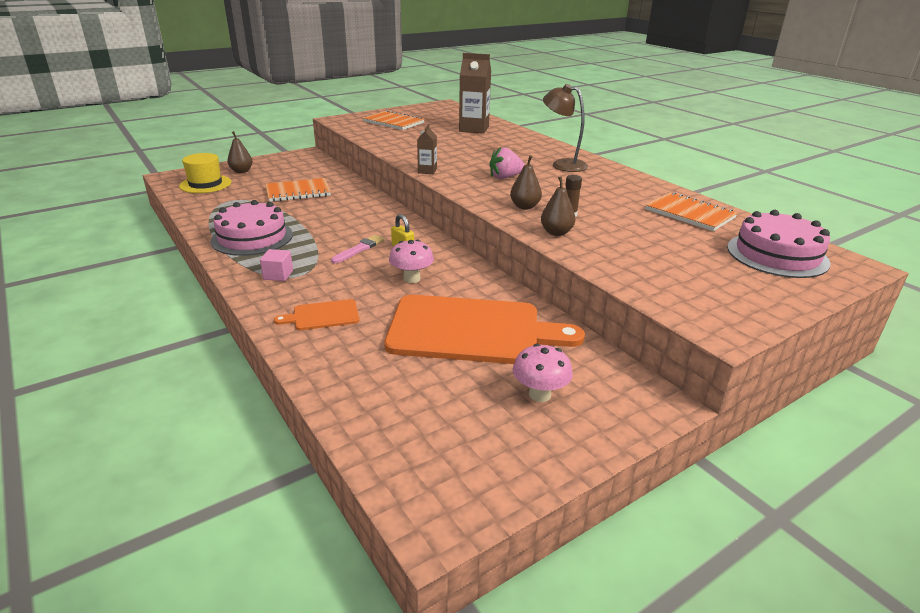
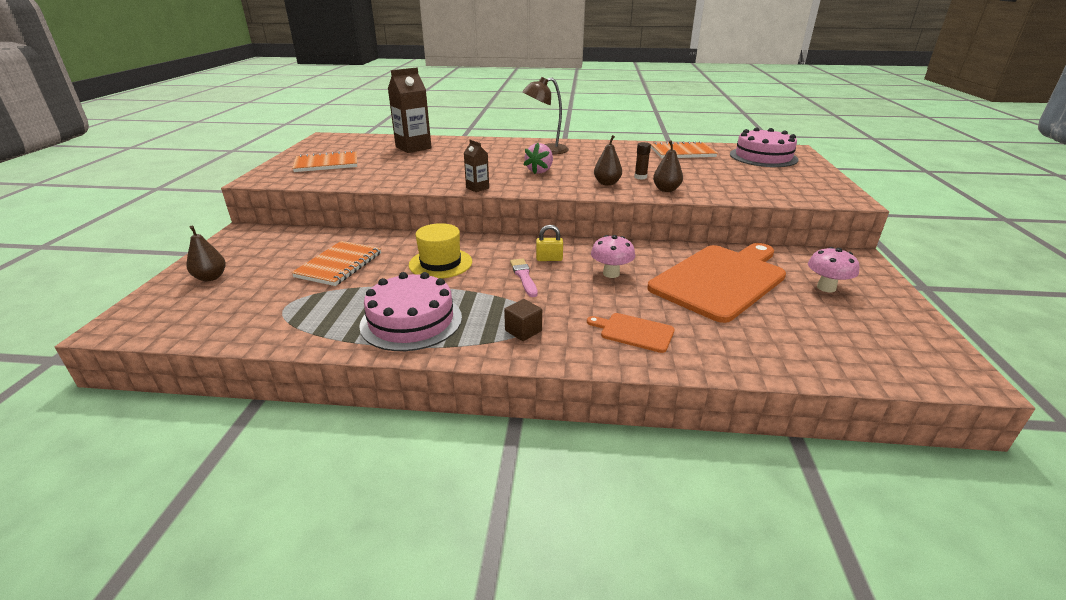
camera: 50 degrees left, 0 degrees up
yellow hat [179,153,232,193] -> yellow hat moved to [409,223,472,278]
pink cube [260,249,293,281] -> brown cube [504,299,542,341]
orange cutting board [274,299,359,330] -> orange cutting board turned 90 degrees clockwise [587,313,675,353]

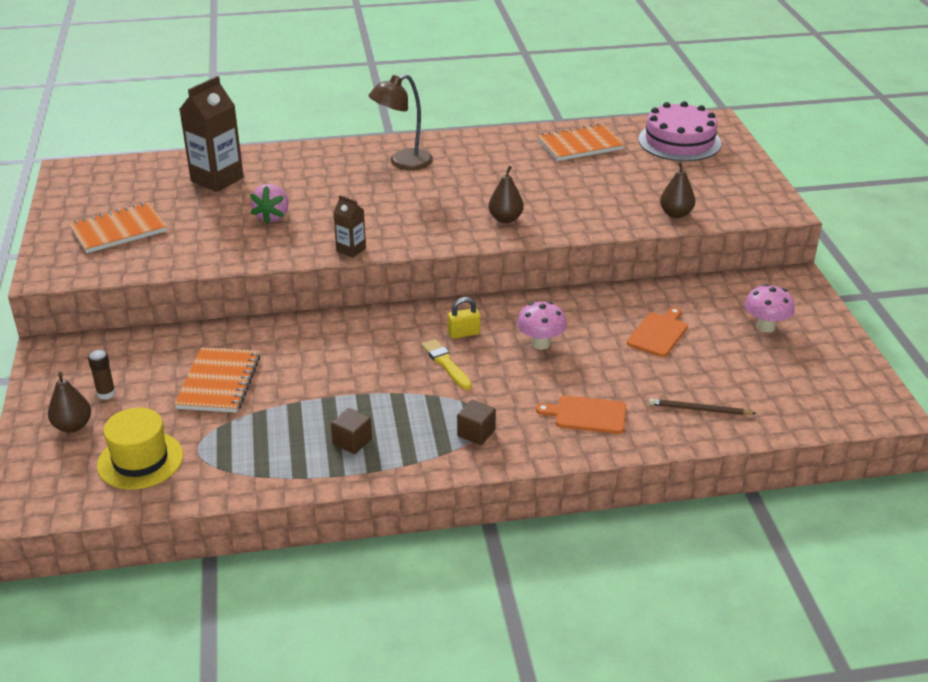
camera: 15 degrees left, 5 degrees up
pink cake [359,272,462,351] -> brown cube [331,408,372,454]
yellow hat [409,223,472,278] -> yellow hat moved to [97,408,183,490]
pink brush [510,258,538,297] -> yellow brush [421,339,472,390]
pink strawberry [523,143,553,174] -> pink strawberry moved to [250,184,289,224]
brown glue stick [634,142,651,179] -> brown glue stick moved to [88,350,116,400]
orange cutting board [647,243,786,323] -> orange cutting board [627,307,688,357], size x0.44
brown pear [653,140,683,192] -> brown pear moved to [660,161,695,218]
none -> brown pencil [649,398,756,415]

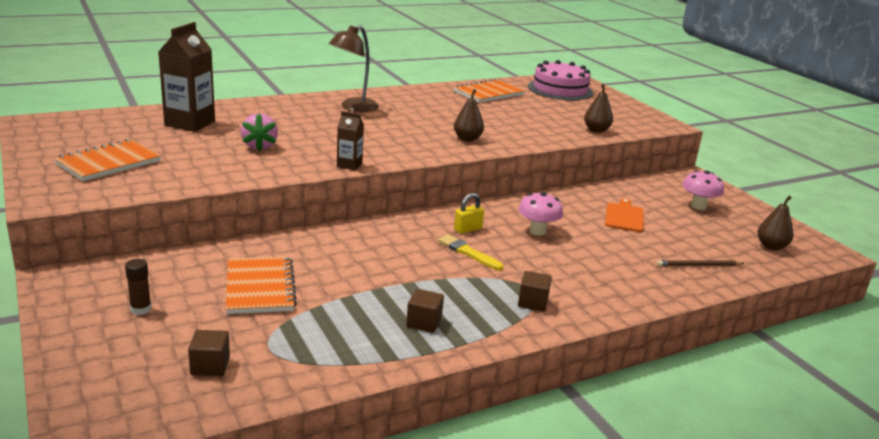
camera: 20 degrees left, 10 degrees down
brown pear [48,372,91,433] -> brown pear moved to [758,196,794,250]
yellow hat [97,408,183,490] -> brown cube [188,330,230,376]
orange cutting board [536,396,626,434] -> none

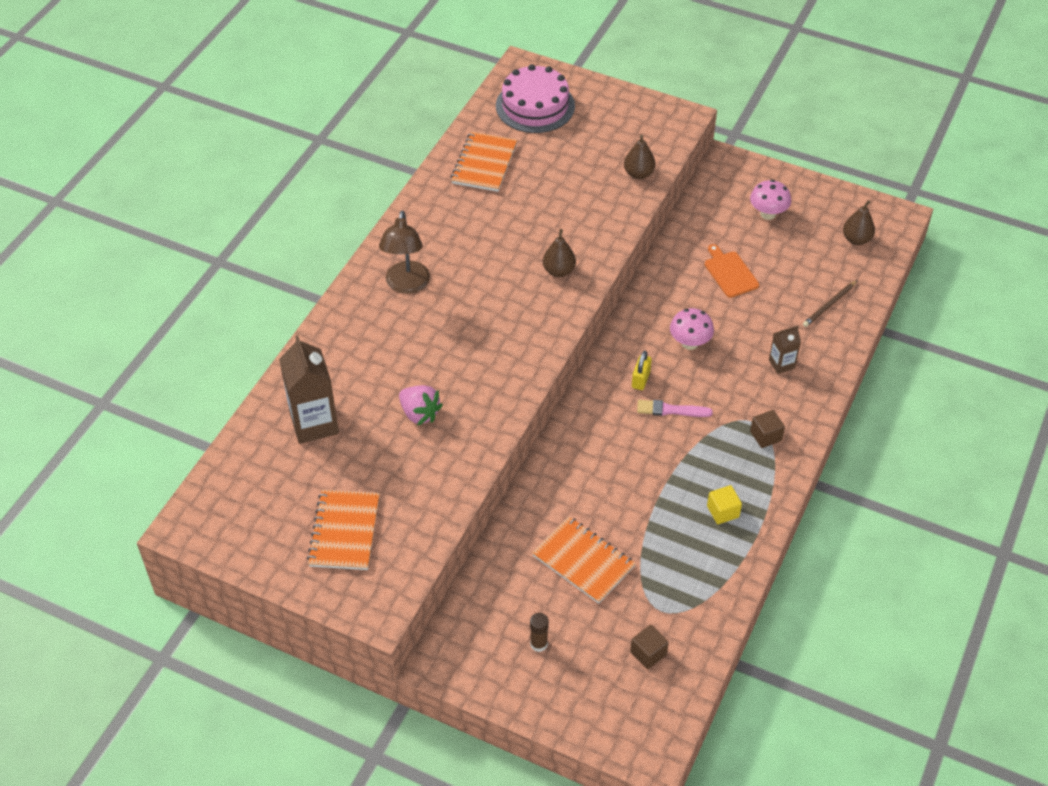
camera: 35 degrees left, 25 degrees up
brown carton [337,111,364,170] -> brown carton moved to [769,326,801,374]
brown cube [406,289,444,333] -> yellow cube [707,485,742,524]
yellow brush [438,234,503,270] -> pink brush [637,400,713,417]

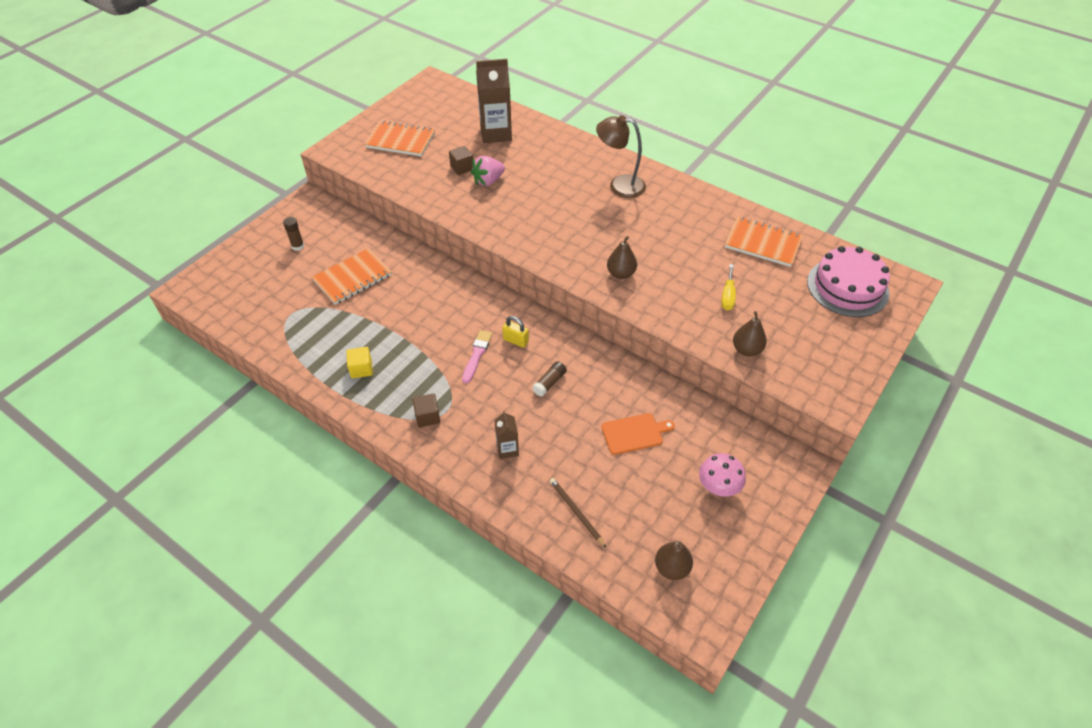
camera: 100 degrees right, 0 degrees up
brown cube [630,625,669,669] -> brown cube moved to [449,146,473,175]
pink mushroom [670,308,714,350] -> brown glue stick [532,361,567,397]
none -> yellow screwdriver [721,264,736,310]

